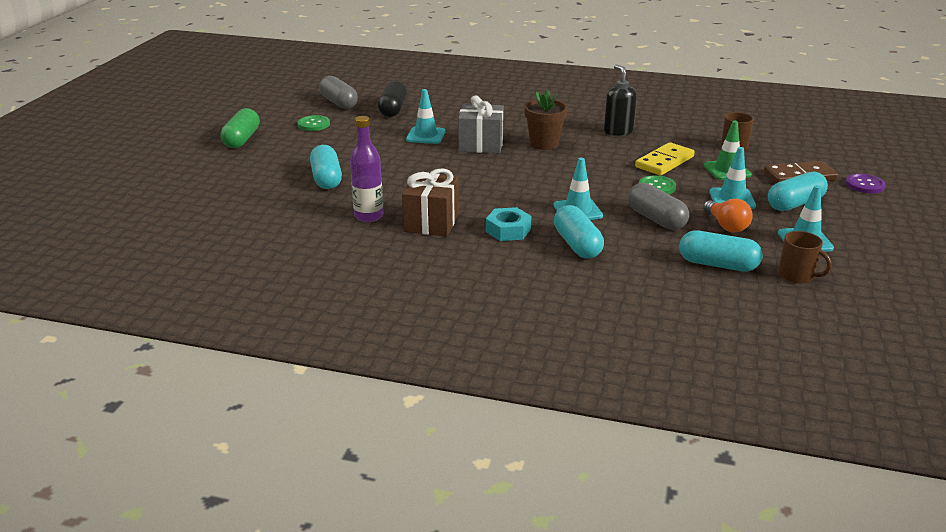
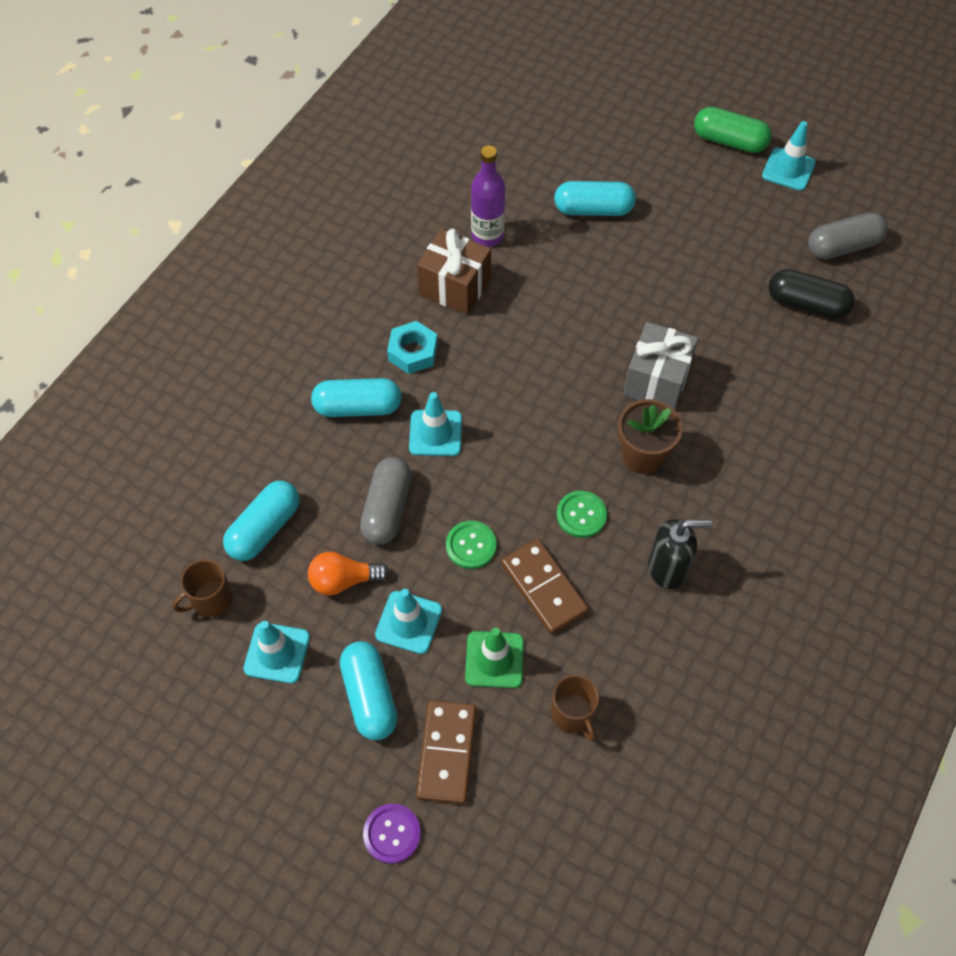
camera: 105 degrees right, 30 degrees up
green button [297,115,330,131] -> green button moved to [556,491,607,538]
turquoise traffic cone [406,89,445,144] -> turquoise traffic cone moved to [762,121,816,191]
grey capsule [628,183,689,230] -> grey capsule turned 60 degrees counterclockwise [360,457,412,545]
yellow domino [635,142,695,176] -> brown domino [501,539,589,634]

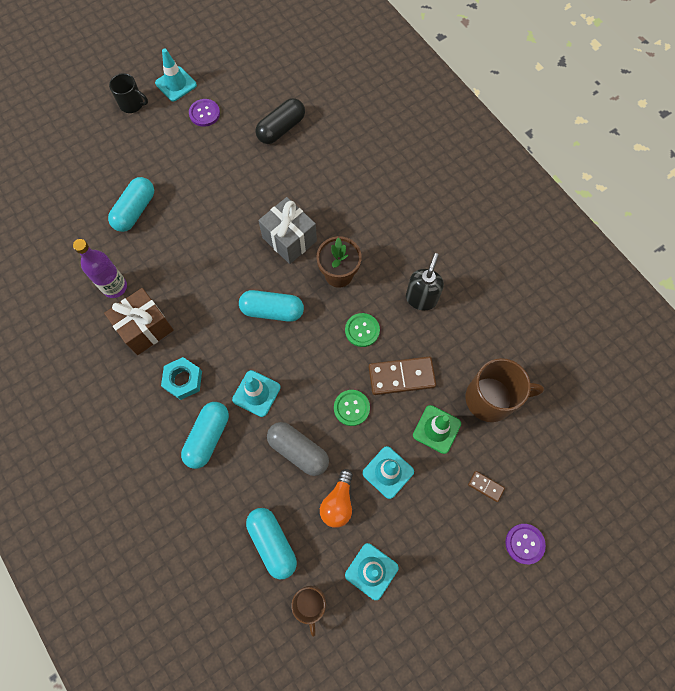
camera: 65 degrees left, 10 degrees up
turquoise capsule [340,641,397,740] -> turquoise capsule moved to [239,290,304,322]
brown domino [416,700,477,804] -> brown domino [468,471,505,502], size x0.49
brown mug [551,675,599,742] -> brown mug [466,358,544,422], size x1.69
green capsule [694,107,772,153] -> black mug [109,73,148,113]
grey capsule [808,212,888,259] -> none
none -> purple button [189,99,220,127]

